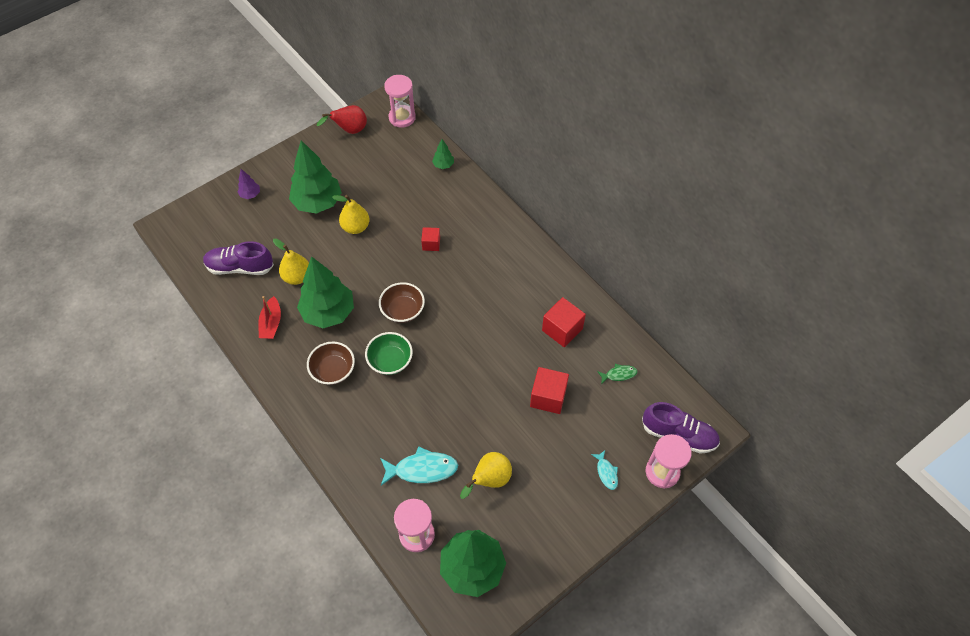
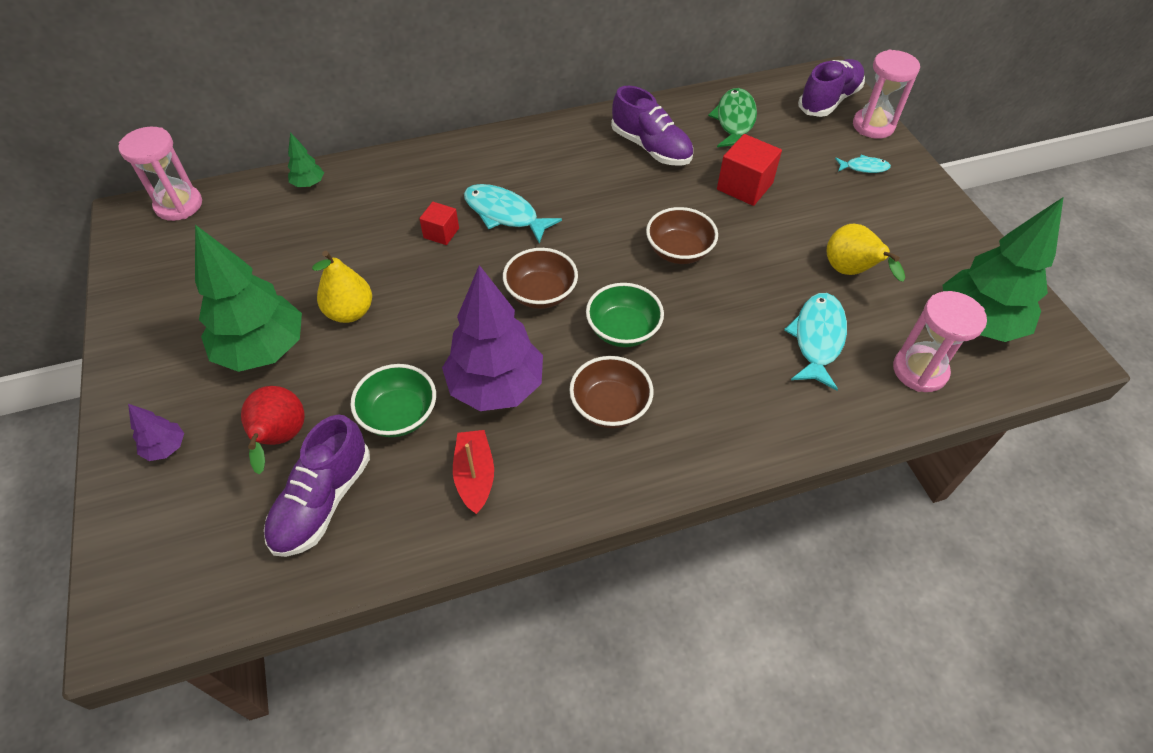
camera: 70 degrees left, 5 degrees down
red boat [258,296,281,339] -> red boat turned 120 degrees counterclockwise [453,430,494,514]
yellow pear [273,239,309,285] -> green bowl [350,364,436,437]
green tree [297,256,354,328] -> purple tree [442,265,543,411]
red pear [317,105,367,134] -> red pear moved to [241,386,305,474]
red cube [542,297,586,347] -> purple shoe [611,86,693,166]
green fish [597,364,637,384] -> green fish [708,88,757,147], size x1.85
none -> turquoise fish [464,184,562,244]
none -> brown bowl [646,207,718,264]

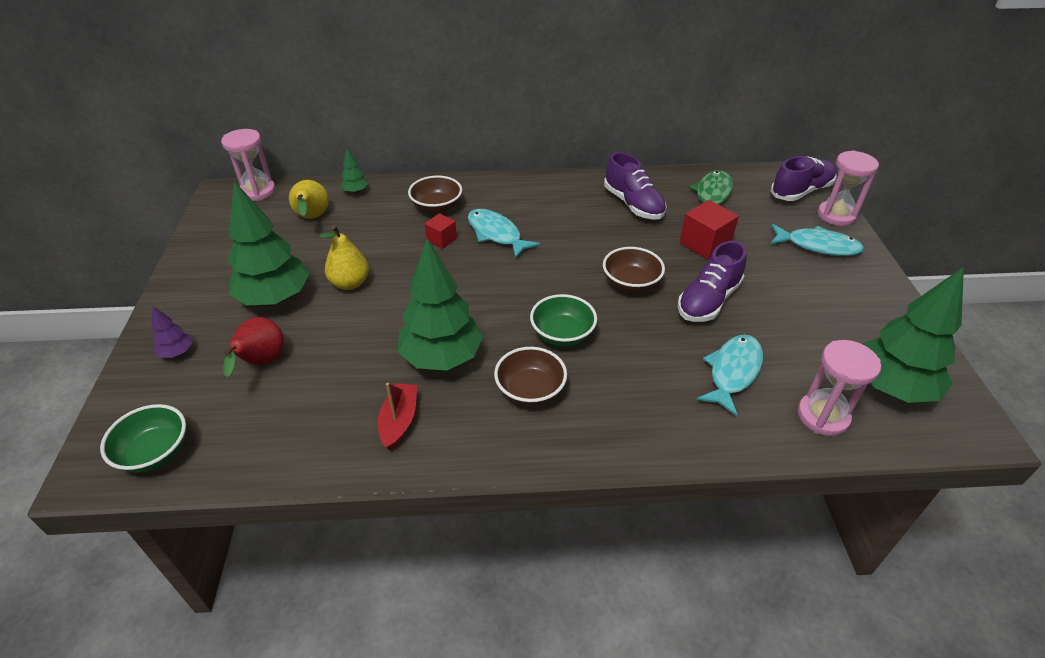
camera: 15 degrees right, 10 degrees down
purple shoe [264,415,370,557] -> purple shoe moved to [678,241,747,322]
green bowl [350,364,436,437] -> green bowl moved to [100,404,186,473]
purple tree [442,265,543,411] -> green tree [398,238,483,371]
brown bowl [503,248,578,309] -> brown bowl moved to [408,176,462,214]
yellow pear [827,224,905,282] -> yellow pear moved to [289,180,329,219]
turquoise fish [835,155,891,173] -> turquoise fish [770,224,864,256], size x1.85

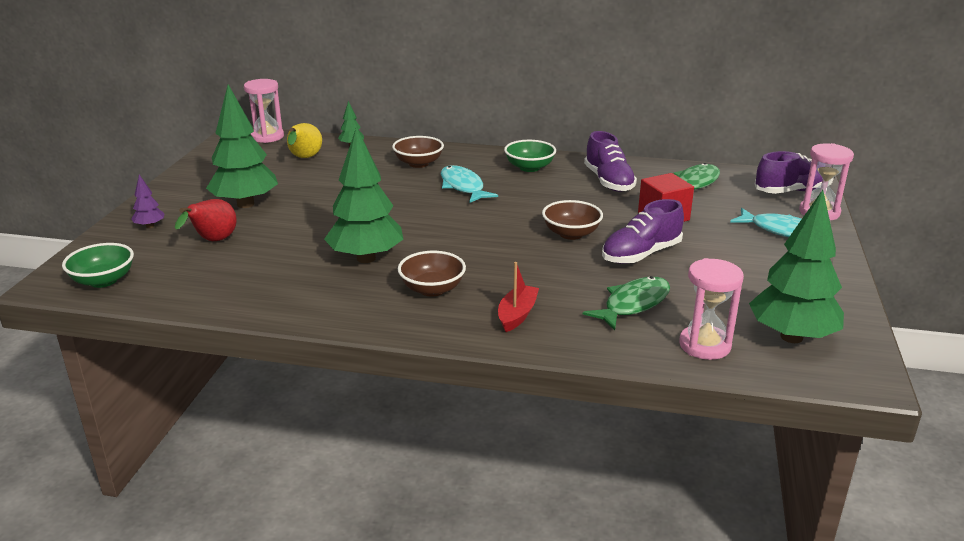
camera: 15 degrees right, 15 degrees down
yellow pear [319,225,369,290] -> none
red boat [378,383,417,450] -> red boat moved to [498,262,539,332]
red cube [424,213,457,249] -> none
green bowl [530,294,597,347] -> green bowl moved to [504,140,556,172]
turquoise fish [696,335,763,416] -> green fish [583,276,670,330]

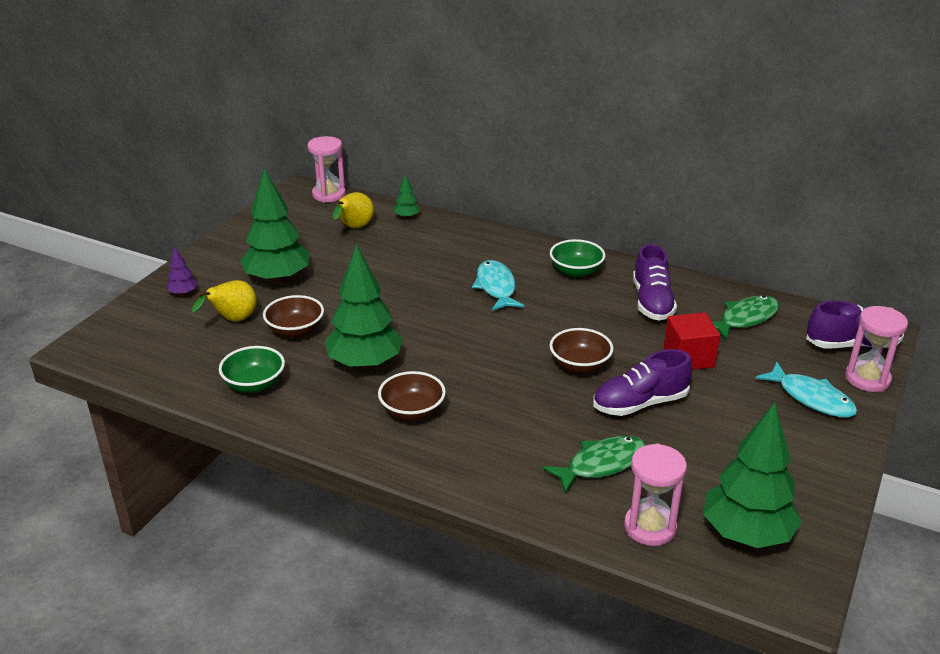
camera: 15 degrees right, 5 degrees up
green bowl [62,243,134,288] -> green bowl moved to [219,346,285,393]
red pear [175,199,237,241] -> yellow pear [191,280,257,322]
brown bowl [392,136,444,168] -> brown bowl moved to [263,295,324,338]
red boat [498,262,539,332] -> none

